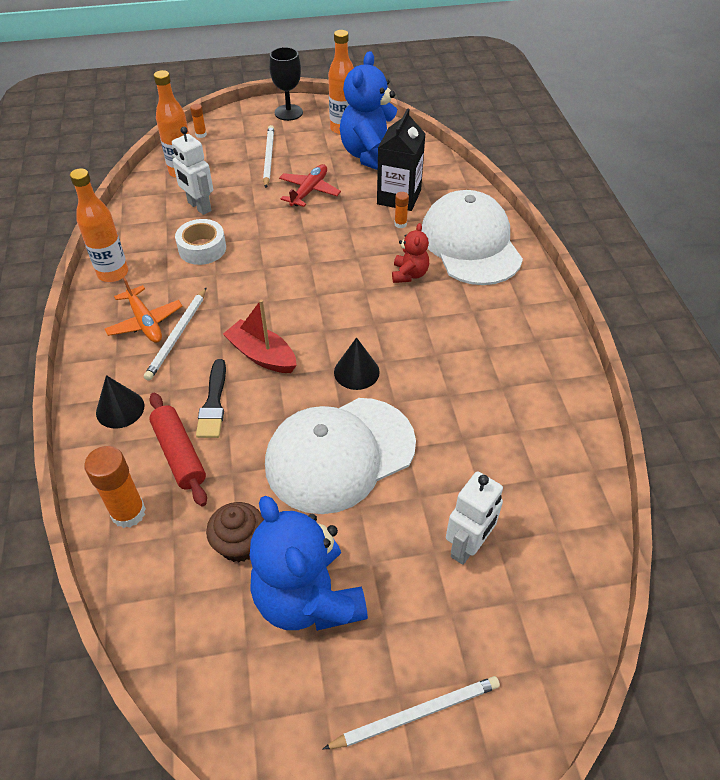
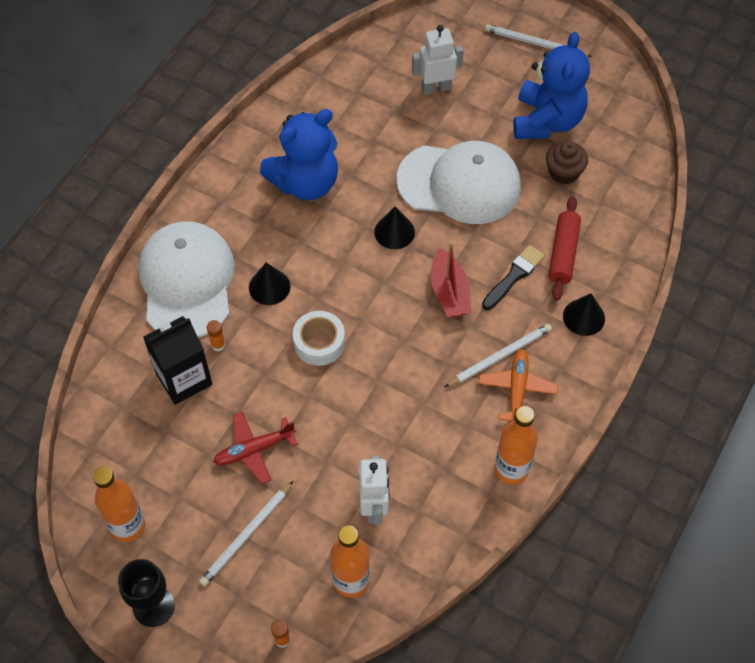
camera: 140 degrees left, 10 degrees up
orange glue stick [84,446,146,528] -> none
white tape [175,219,226,265] -> white tape moved to [293,311,345,366]
blue teddy bear [340,51,397,170] -> blue teddy bear moved to [260,109,338,200]
red teddy bear [392,223,429,283] -> black cone [249,263,290,305]
white cap [421,190,523,285] -> white cap turned 150 degrees clockwise [138,221,235,338]

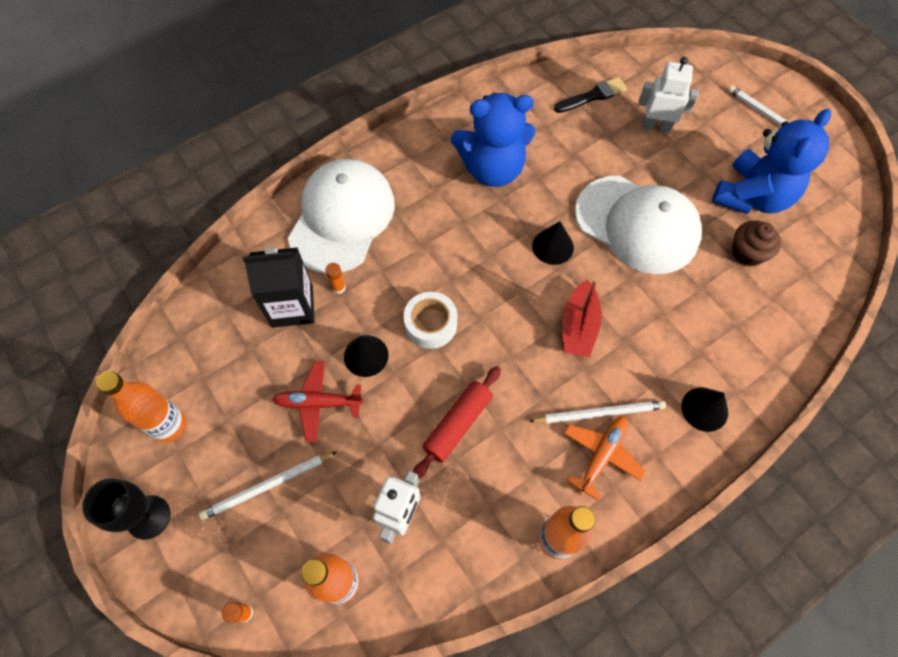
camera: 25 degrees right, 5 degrees up
black cone [249,263,290,305] -> black cone moved to [344,335,389,377]
black brush [482,245,545,310] -> black brush moved to [554,77,627,113]
red rolling pin [548,196,581,301] -> red rolling pin moved to [413,366,501,478]

